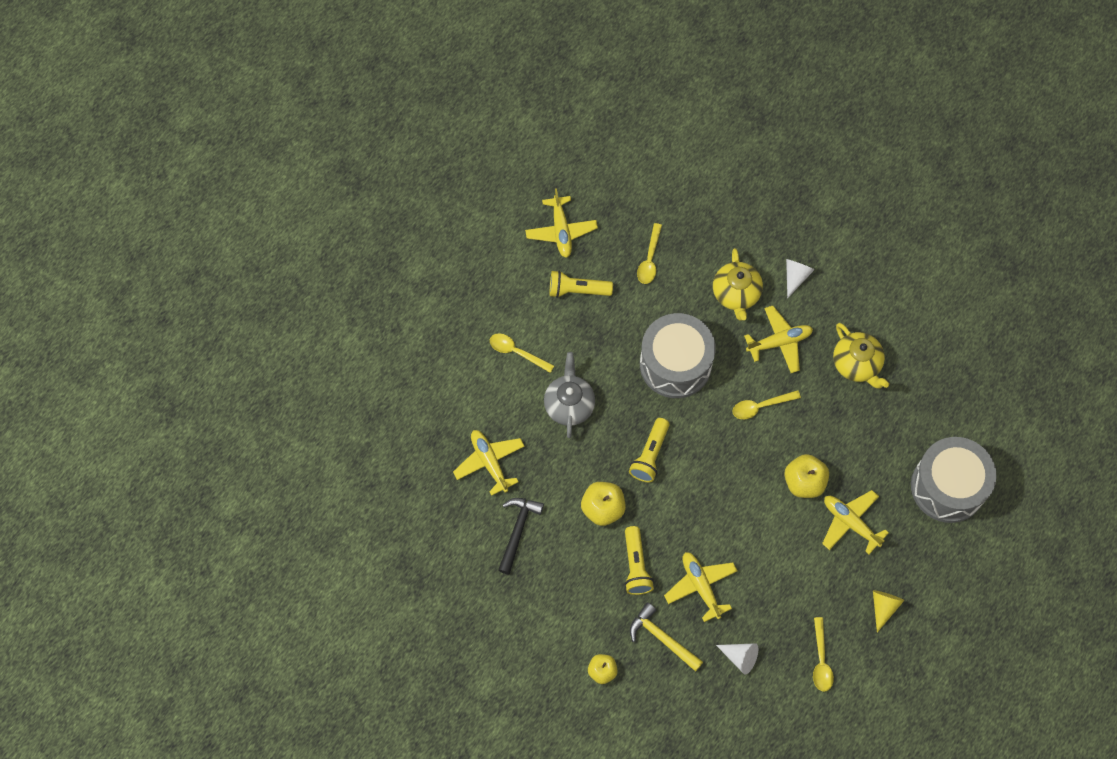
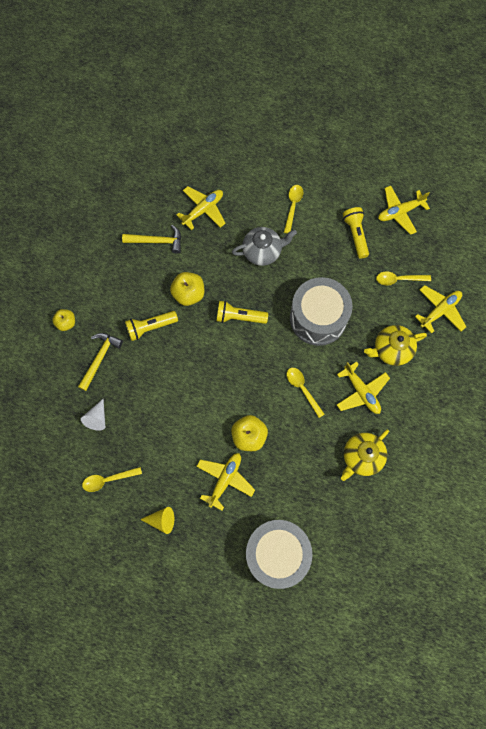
camera: 75 degrees right, 5 degrees up
black hammer [498,498,544,574] -> yellow hammer [122,225,181,254]
yellow plane [664,552,737,622] -> yellow plane moved to [415,285,466,334]
white cone [786,259,815,298] -> none

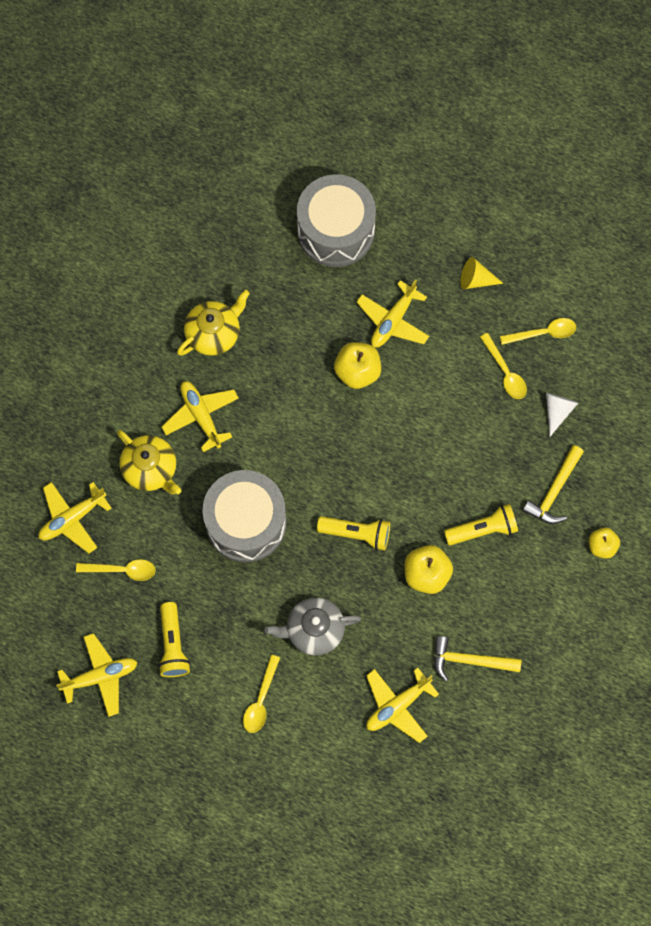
camera: 175 degrees left, 0 degrees up
yellow spoon [287,368,325,418] -> yellow spoon moved to [480,333,527,399]
yellow teapot [364,325,427,366] -> yellow teapot turned 60 degrees clockwise [117,430,181,494]

